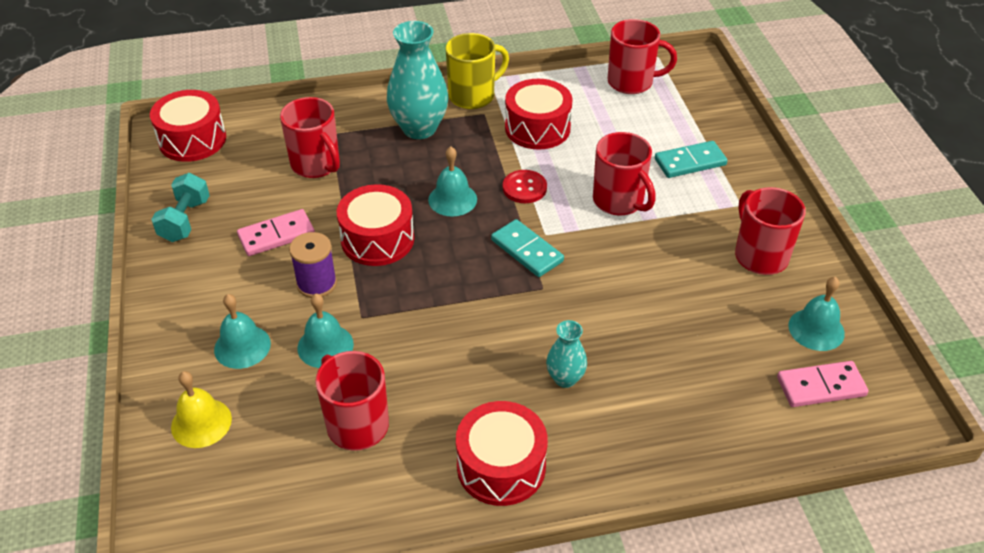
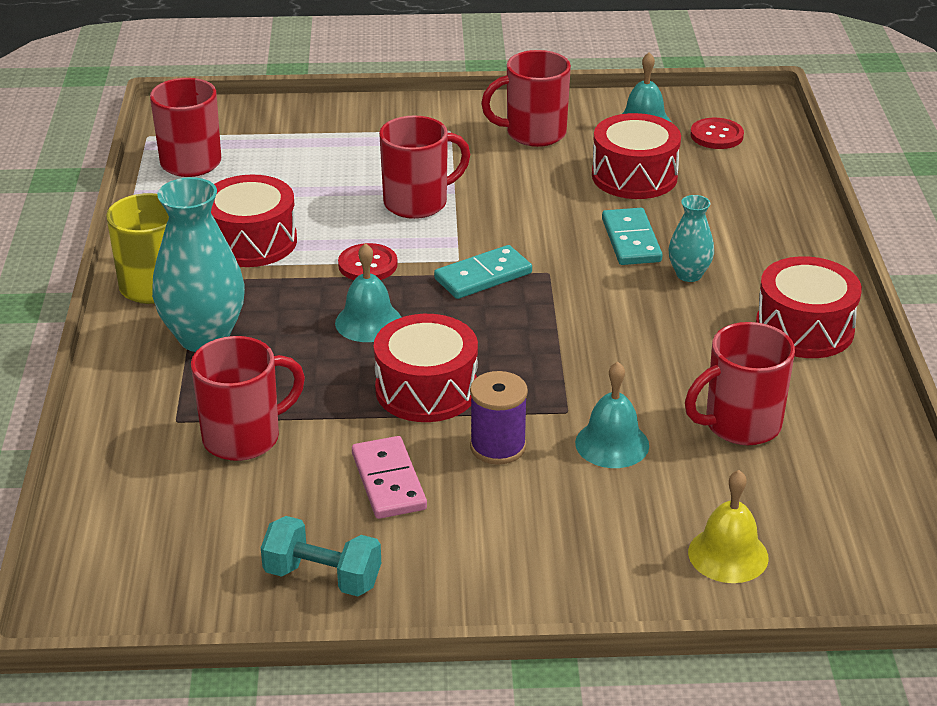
camera: 80 degrees left, 10 degrees down
red drum [150,90,226,162] -> red drum moved to [592,113,681,199]
turquoise bell [214,294,271,369] -> none
turquoise domino [655,141,728,178] -> turquoise domino moved to [602,208,663,265]
pink domino [777,361,869,407] -> red button [690,118,744,149]

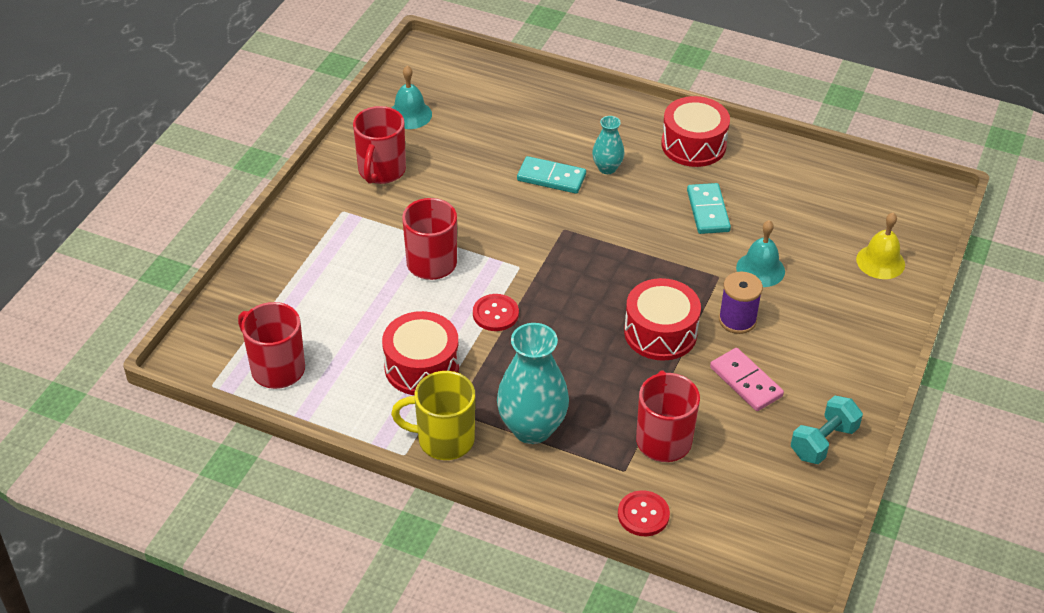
camera: 65 degrees left, 10 degrees up
turquoise bell [335,243,402,342] -> none
pink domino [352,436,427,519] -> pink domino turned 45 degrees clockwise [710,348,784,411]
turquoise domino [434,245,532,299] -> turquoise domino moved to [687,183,731,234]
red drum [592,113,681,199] -> none
red mug [685,322,795,445] -> none
red button [690,118,744,149] -> red button moved to [618,490,670,536]

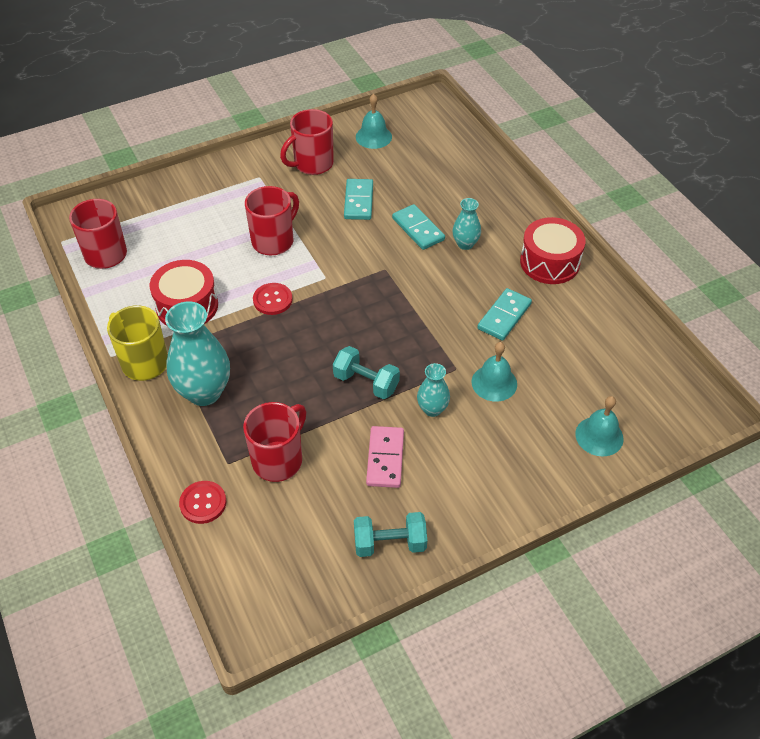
camera: 40 degrees right, 5 degrees up
red drum [624,278,701,361] -> turquoise dumbbell [333,346,400,399]
purple spool [719,272,763,334] -> turquoise vase [417,363,450,417]
yellow bell [856,213,905,279] -> turquoise bell [575,396,624,456]
none -> turquoise domino [344,179,373,220]

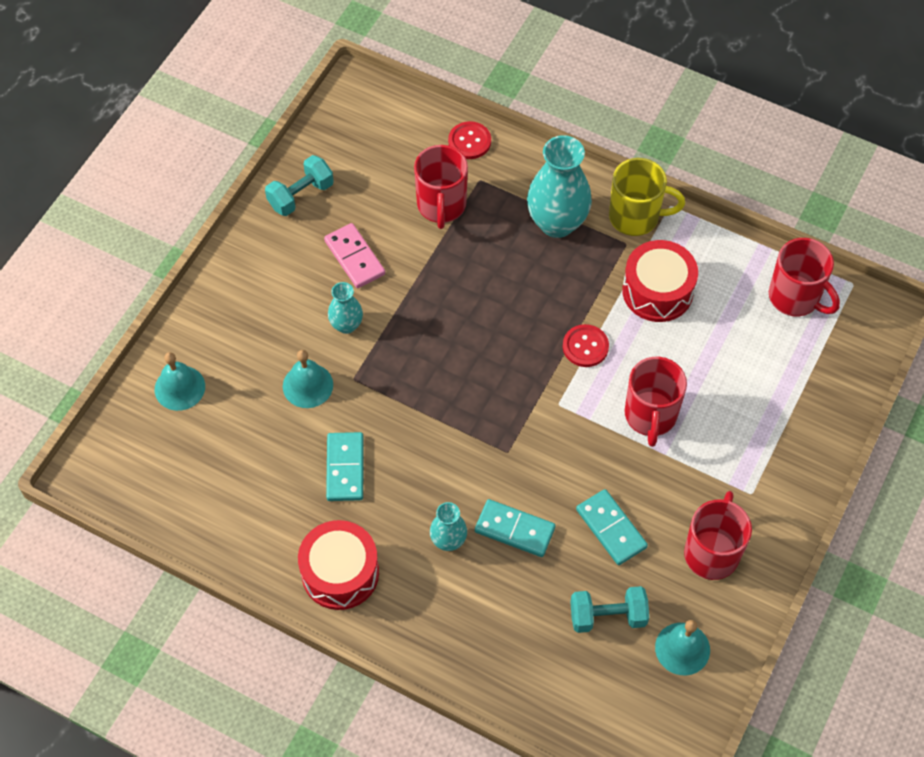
camera: 145 degrees right, 10 degrees up
turquoise dumbbell [333,346,400,399] -> turquoise dumbbell moved to [570,586,649,633]

